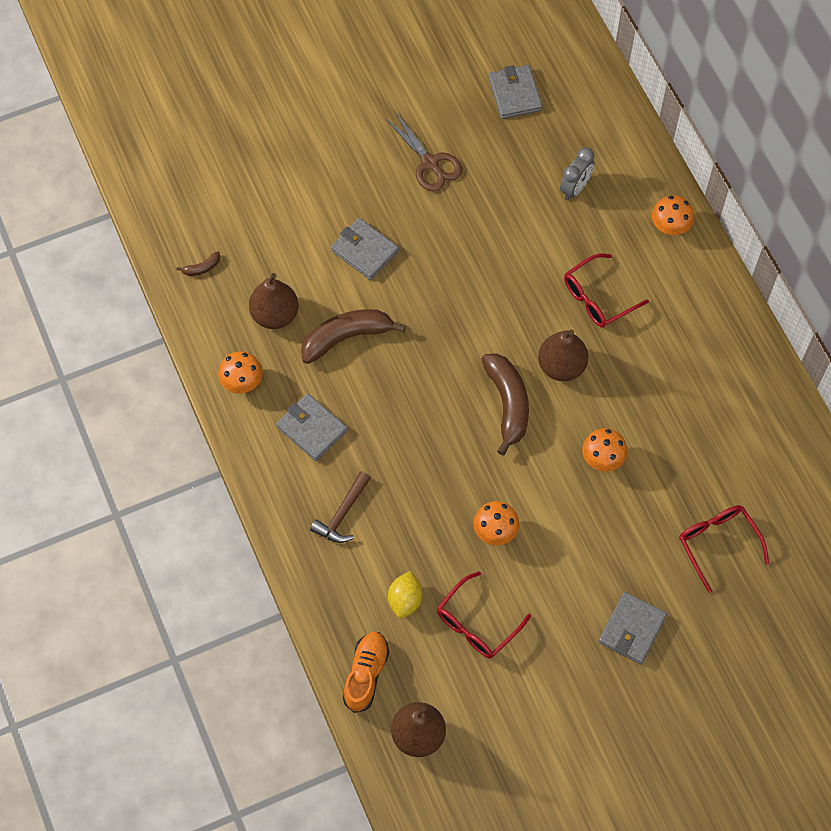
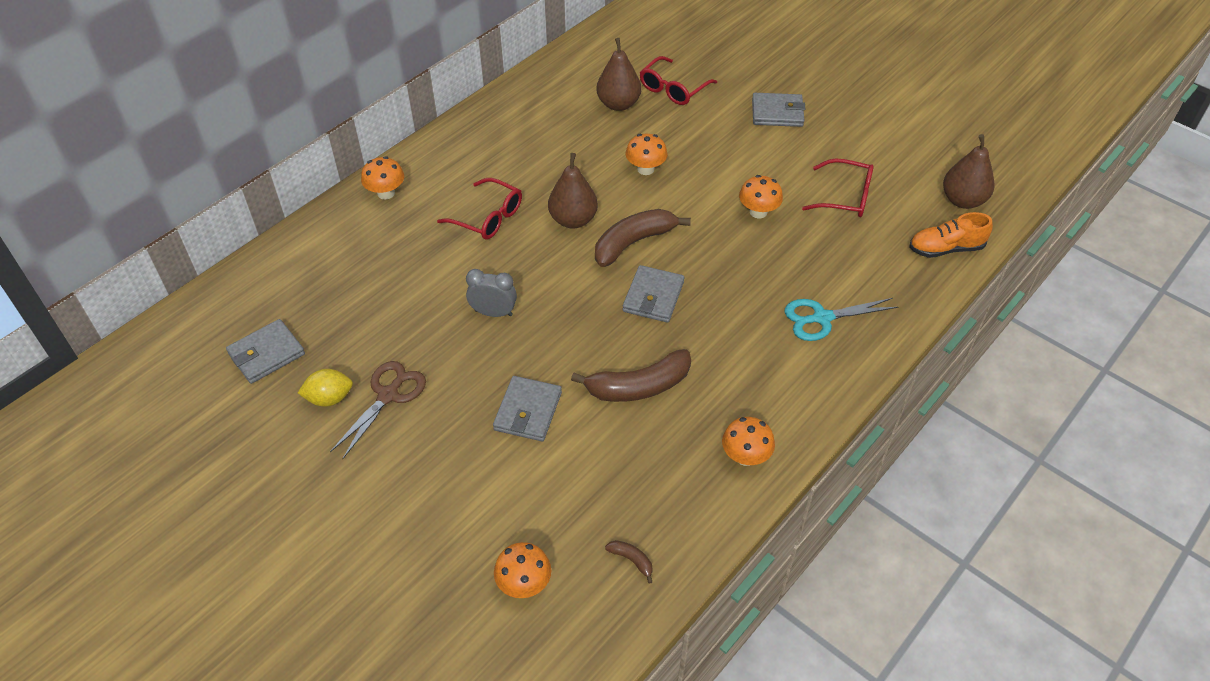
camera: 115 degrees left, 15 degrees down
brown pear [249,273,299,329] -> brown pear moved to [596,38,641,111]
grey wallet [276,394,347,461] -> grey wallet moved to [623,265,684,323]
brown banana [301,309,406,364] -> brown banana turned 60 degrees counterclockwise [571,349,691,402]
brown hammer [310,471,371,543] -> turquoise scissors [785,298,898,341]
yellow lemon [388,571,423,618] -> yellow lemon moved to [298,369,353,407]
grey clock [560,148,595,200] -> grey clock moved to [466,269,517,317]
none -> orange mushroom [494,542,551,598]

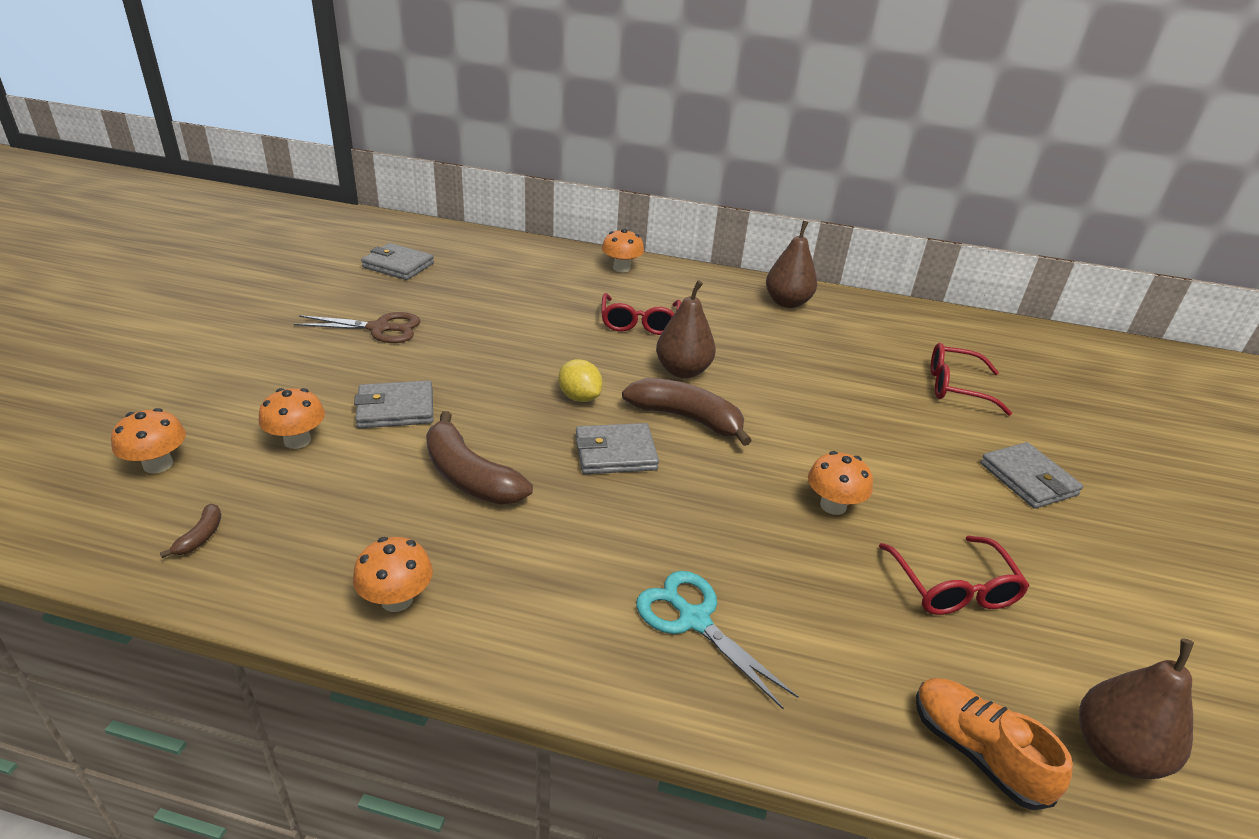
camera: 60 degrees right, 15 degrees down
yellow lemon [298,369,353,407] -> yellow lemon moved to [558,359,603,402]
grey clock [466,269,517,317] -> none
brown pear [596,38,641,111] -> brown pear moved to [766,221,817,308]
orange mushroom [626,134,667,175] -> orange mushroom moved to [259,388,325,449]

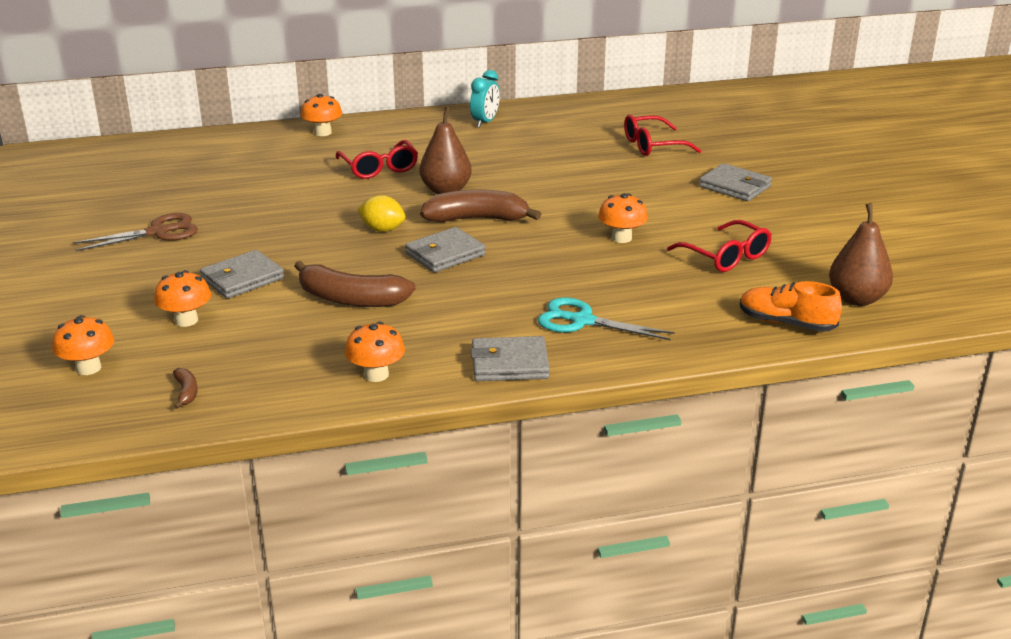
camera: 25 degrees left, 5 degrees down
grey wallet [361,243,434,280] -> grey wallet moved to [471,336,550,381]
brown pear [766,221,817,308] -> turquoise clock [470,70,500,128]

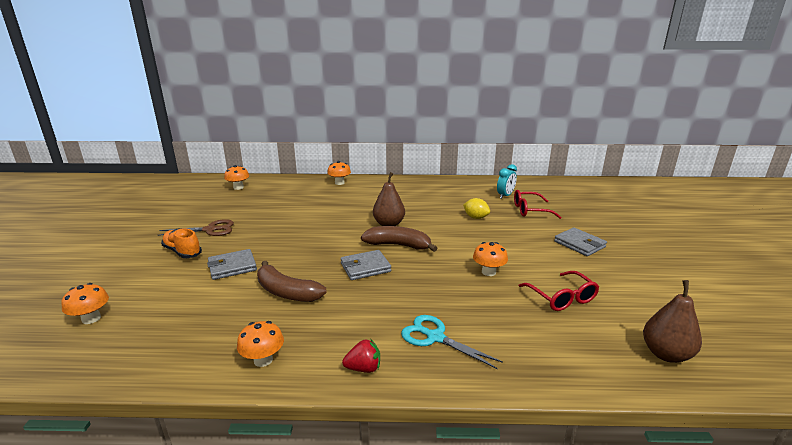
camera: 15 degrees right, 5 degrees down
orange mushroom [154,270,211,327] -> orange mushroom moved to [224,165,249,190]
brown banana [173,368,198,409] -> none
red glasses [336,140,418,179] -> none
yellow lemon [358,195,405,232] -> yellow lemon moved to [463,198,490,219]
turquoise clock [470,70,500,128] -> turquoise clock moved to [497,164,517,199]
grey wallet [471,336,550,381] -> red strawberry [342,339,380,373]
orange shoe [740,281,842,332] -> orange shoe moved to [161,228,202,258]

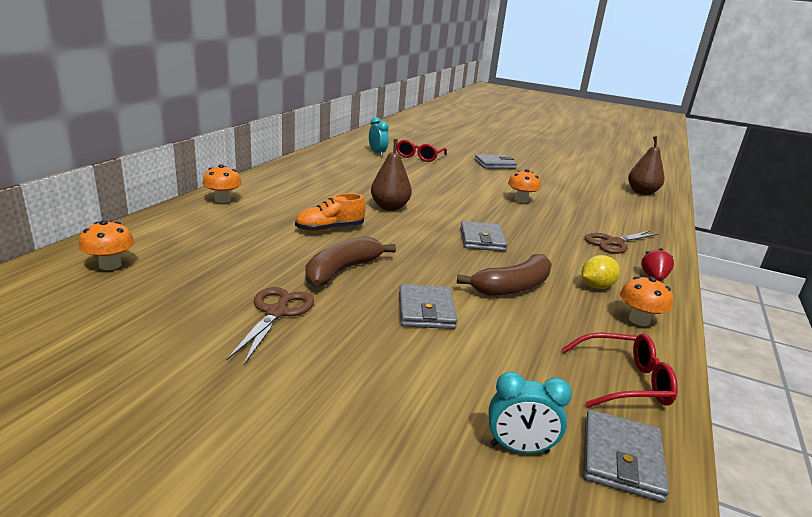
camera: 70 degrees left, 0 degrees up
orange mushroom [61,283,109,324] -> turquoise clock [489,371,572,454]
orange shoe [161,228,202,258] -> orange shoe moved to [295,193,366,232]
brown banana [361,226,437,252] -> brown banana moved to [305,236,396,287]
turquoise scissors [401,315,503,369] -> brown scissors [585,231,659,254]
yellow lemon [463,198,490,219] -> yellow lemon moved to [582,255,620,289]
red glasses [519,271,599,311] -> red glasses moved to [562,332,678,408]
none -> grey wallet [583,410,669,502]

